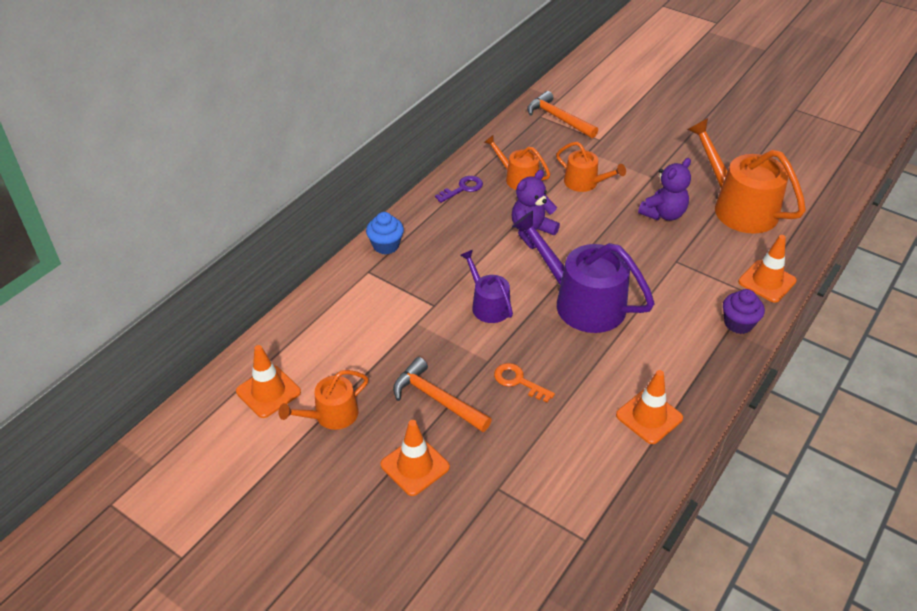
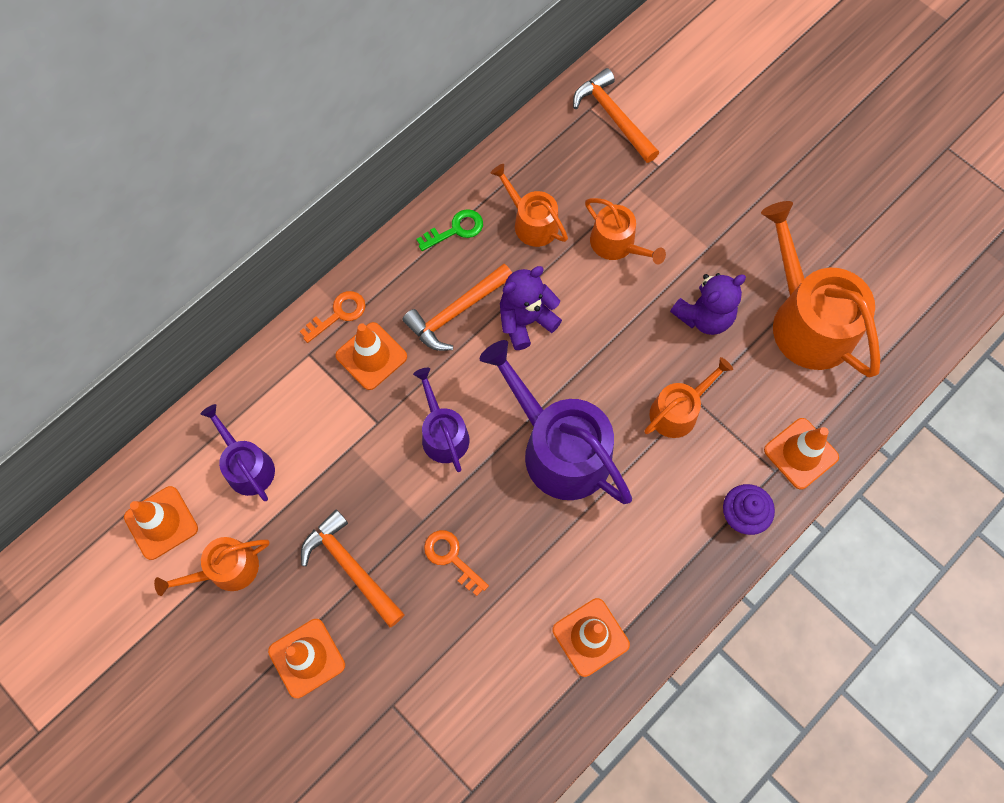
camera: 10 degrees right, 25 degrees up
blue cupcake [366,212,404,255] -> orange key [300,291,366,343]
purple key [435,176,483,203] -> green key [416,209,483,251]
none -> purple watering can [200,404,275,501]
none -> orange traffic cone [335,322,407,390]
none -> orange hammer [402,264,512,351]
none -> orange watering can [644,357,733,438]

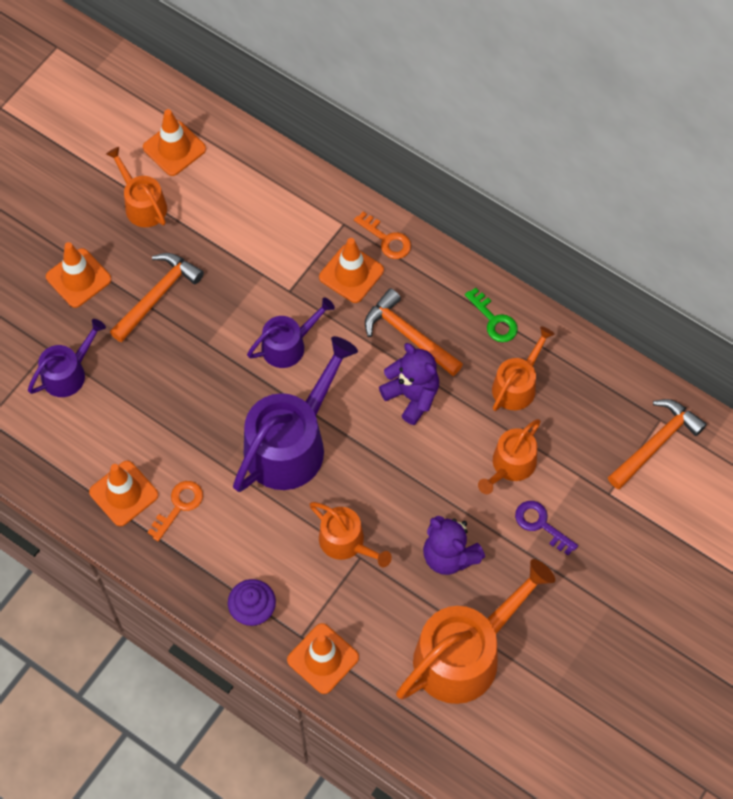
camera: 80 degrees right, 5 degrees down
purple watering can [200,404,275,501] -> purple watering can moved to [28,319,106,397]
orange key [424,530,489,596] -> orange key moved to [147,481,203,541]
none -> purple key [515,501,578,556]

